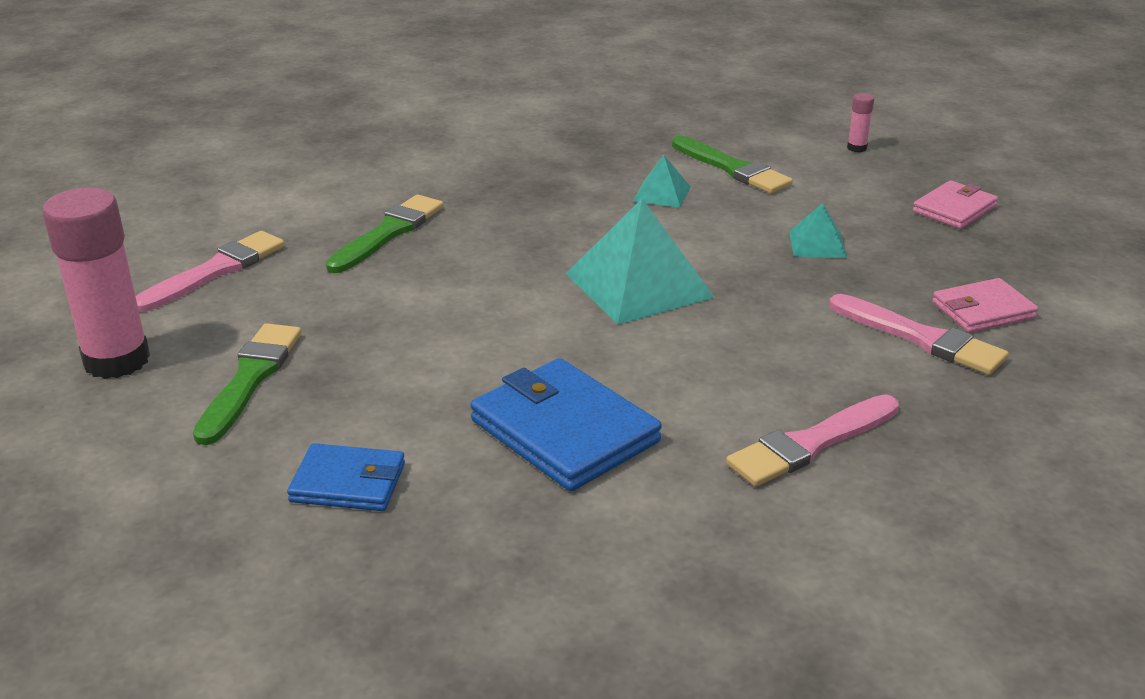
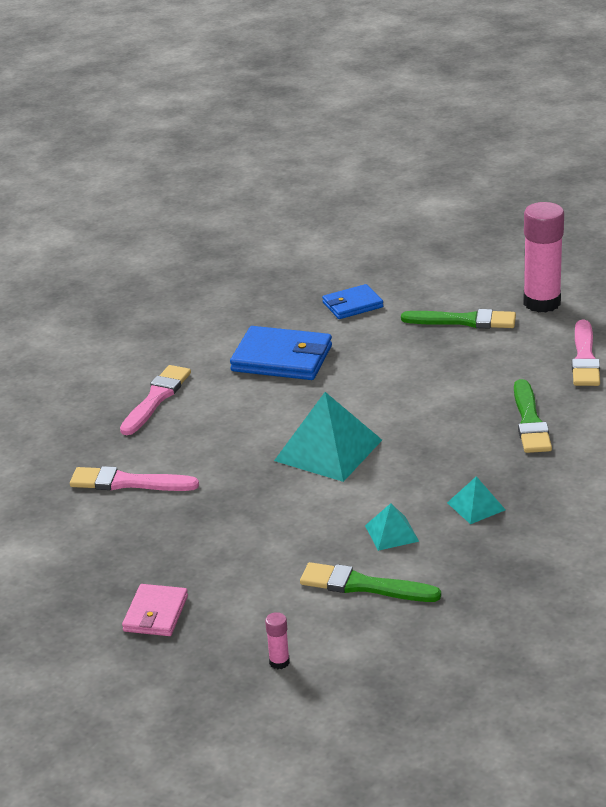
camera: 150 degrees right, 0 degrees up
green brush [193,323,302,445] -> green brush turned 60 degrees counterclockwise [401,309,516,328]
turquoise pyramid [789,203,847,258] -> turquoise pyramid moved to [447,476,506,524]
pink wallet [932,278,1038,333] -> none

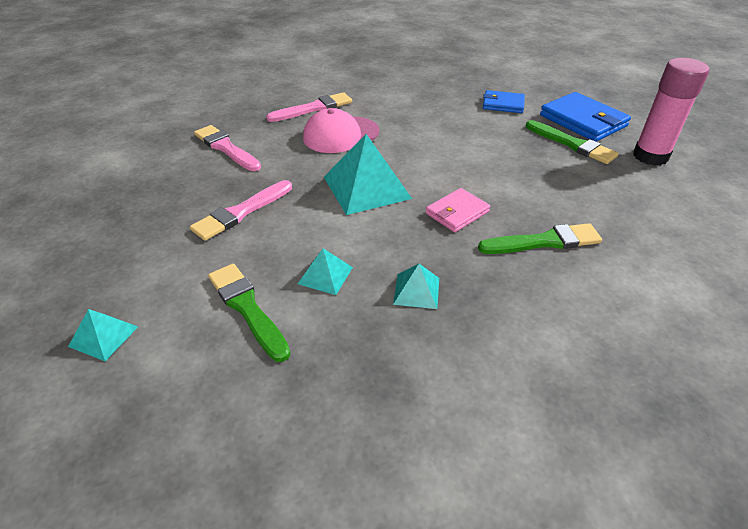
camera: 35 degrees right, 10 degrees up
pink wallet [122,584,188,636] -> pink wallet moved to [426,188,490,232]
blue wallet [230,326,332,380] -> blue wallet moved to [540,92,631,142]
pink glue stick [265,612,290,669] -> turquoise pyramid [68,309,138,361]
green brush [514,379,552,453] -> green brush turned 135 degrees counterclockwise [478,223,602,254]
pink brush [572,320,600,386] -> pink brush moved to [190,180,292,241]
none -> pink cap [303,108,380,153]

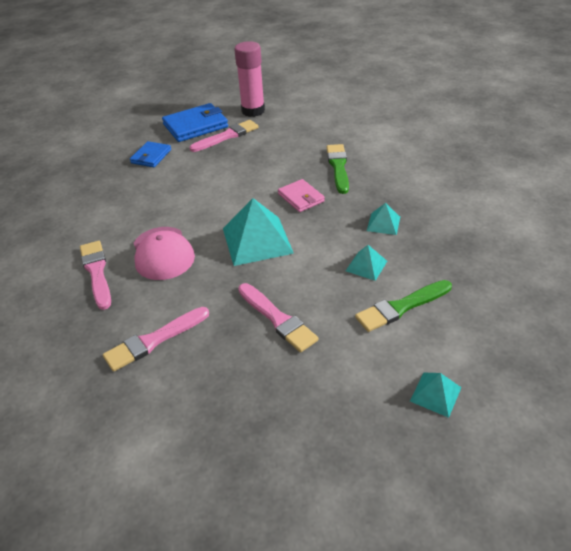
camera: 80 degrees left, 0 degrees up
green brush [526,120,619,164] -> pink brush [189,120,259,152]

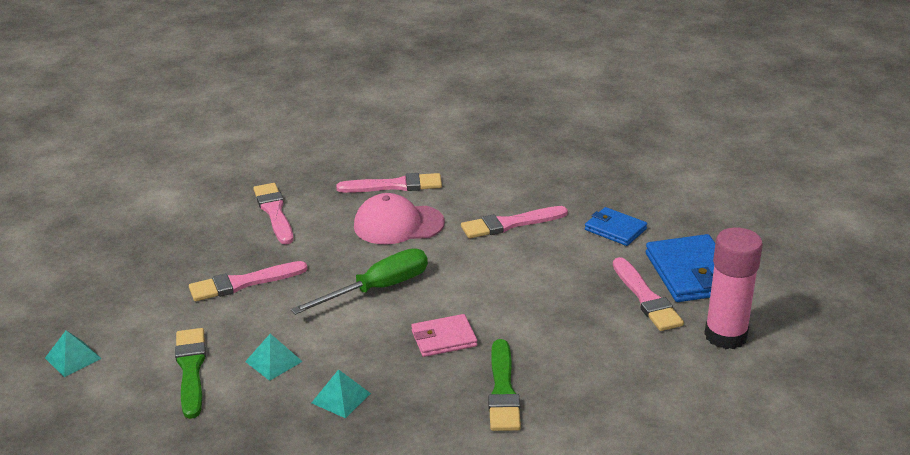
camera: 105 degrees right, 10 degrees down
turquoise pyramid [223,198,294,266] -> green screwdriver [291,248,428,315]
green brush [326,144,349,194] -> green brush turned 75 degrees clockwise [488,339,521,431]
none -> pink brush [461,206,568,238]

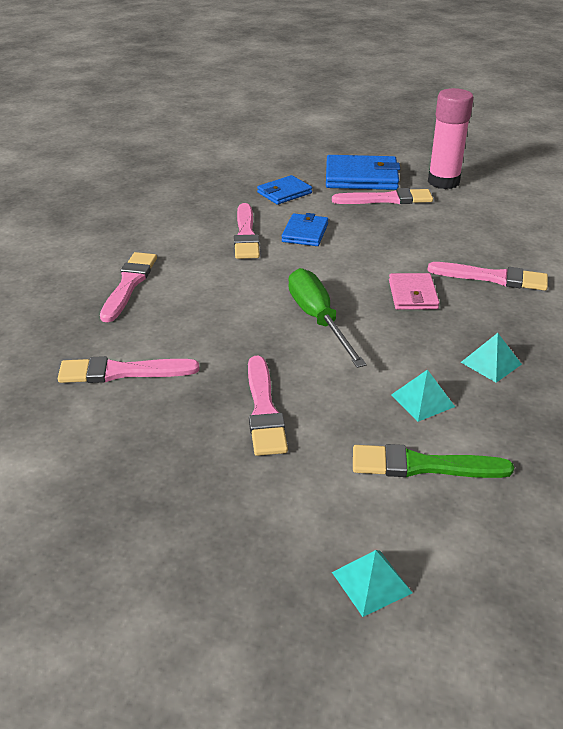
camera: 75 degrees left, 5 degrees up
pink cap [354,193,445,244] -> none
green brush [488,339,521,431] -> pink brush [428,262,548,291]
none -> blue wallet [282,213,329,246]

